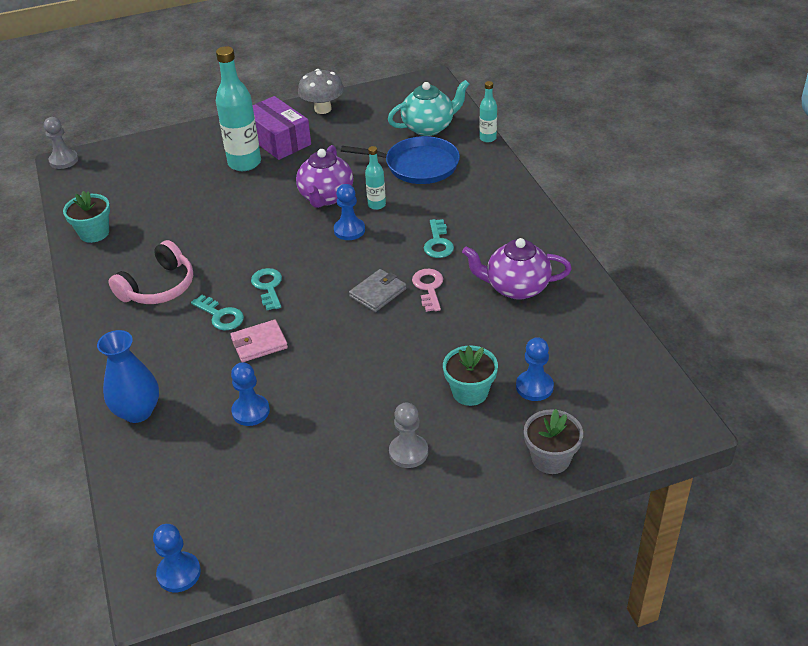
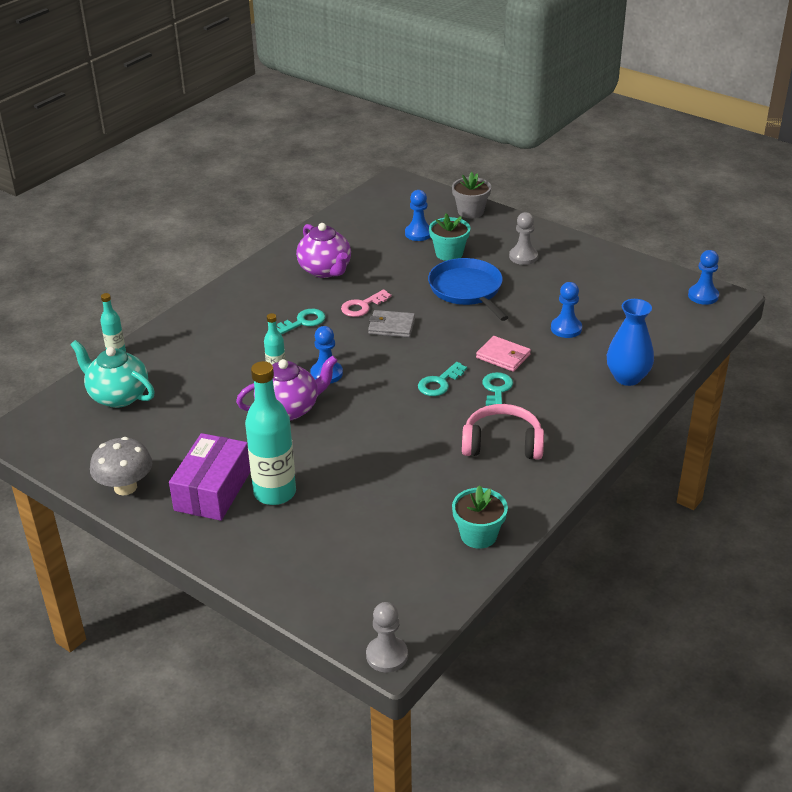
camera: 125 degrees left, 5 degrees down
blue pan [341,136,460,184] -> blue pan moved to [428,258,508,321]

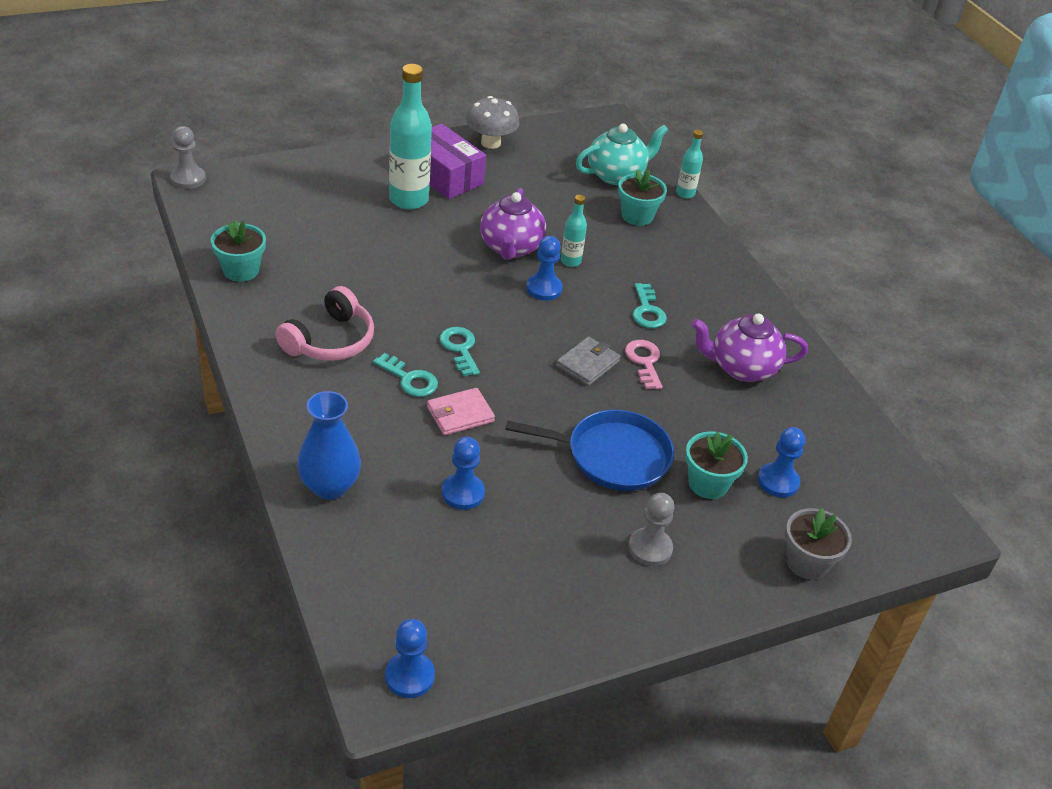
camera: 115 degrees right, 5 degrees up
none -> turquoise flower pot [618,169,667,226]

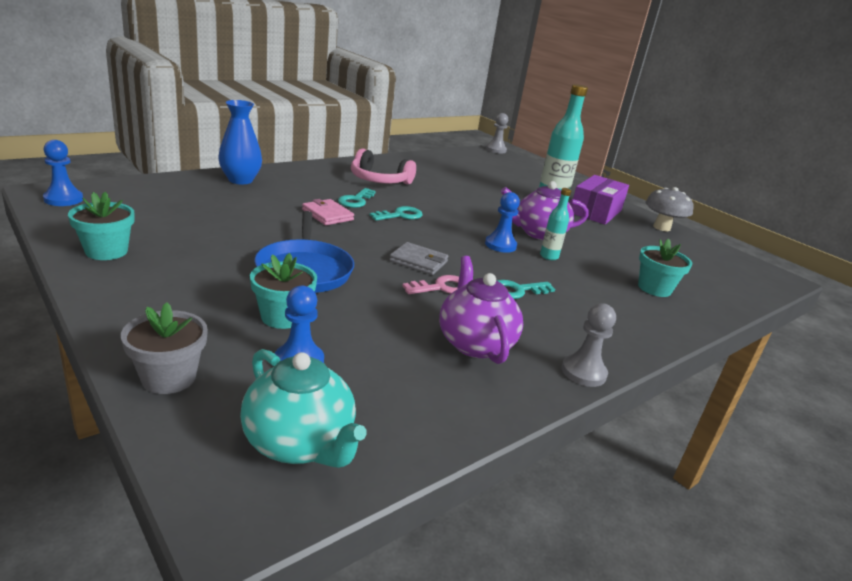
camera: 75 degrees right, 15 degrees down
turquoise flower pot [211,220,266,282] -> turquoise flower pot moved to [68,192,134,260]
blue pawn [442,437,485,510] -> none
turquoise teapot [576,124,668,185] -> turquoise teapot moved to [240,349,367,468]
grey pawn [628,493,674,566] -> grey pawn moved to [562,303,616,387]
turquoise bottle [676,130,703,198] -> none

